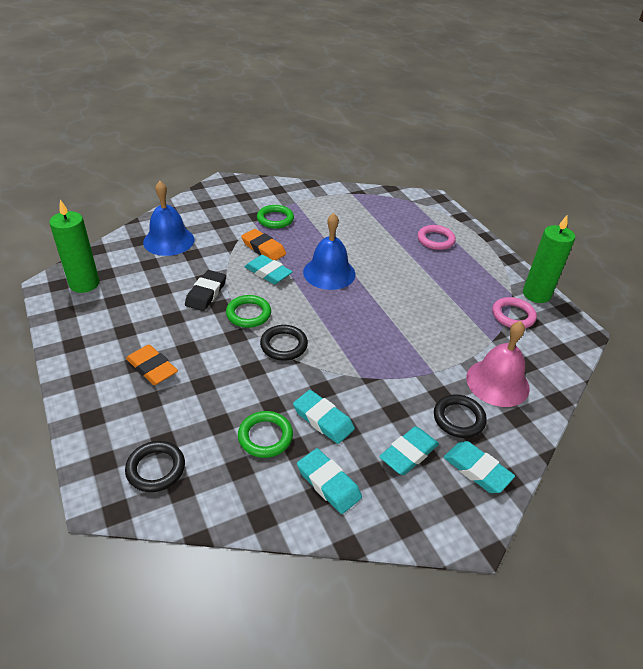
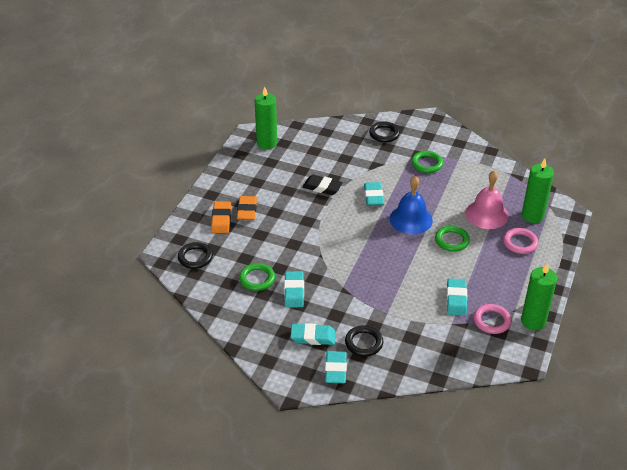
camera: 50 degrees right, 0 degrees up
blue bell [143,181,195,256] -> none
black eraser [185,270,226,311] -> black eraser turned 45 degrees clockwise [302,175,343,195]
green ring [226,295,271,328] -> green ring moved to [435,226,470,252]
orange eraser [241,229,286,260] -> orange eraser moved to [211,201,231,233]
black ring [260,325,308,361] -> black ring moved to [369,121,400,143]
turquoise eraser [297,448,362,514] -> turquoise eraser moved to [447,278,467,316]
pink bell [466,321,530,407] -> pink bell moved to [466,171,508,229]
none -> green candle [522,159,554,223]

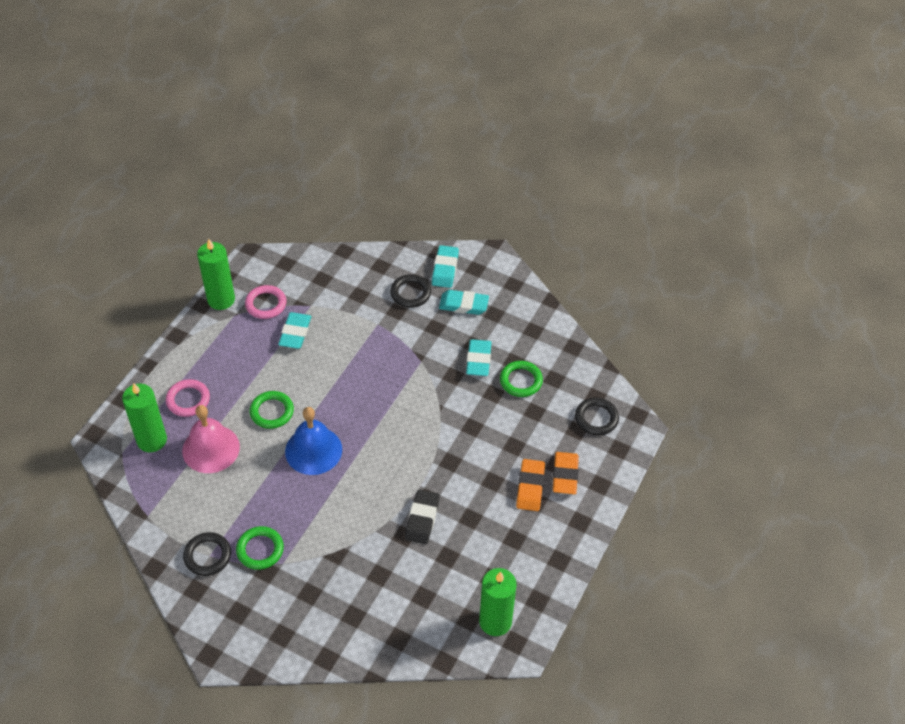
camera: 175 degrees left, 10 degrees up
black eraser [302,175,343,195] -> black eraser turned 75 degrees clockwise [405,490,440,544]
turquoise eraser [364,182,384,206] -> none
black ring [369,121,400,143] -> black ring moved to [183,532,231,576]

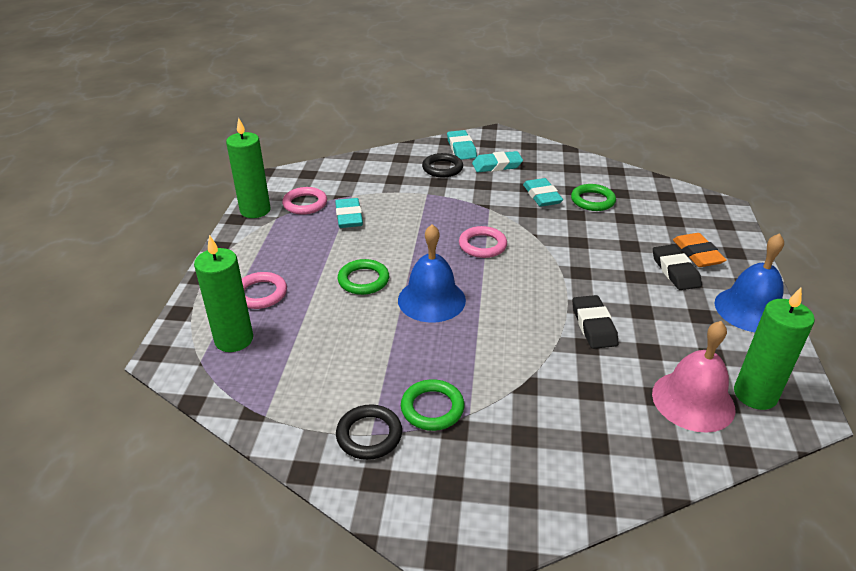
camera: 20 degrees left, 15 degrees down
pink bell [182,405,240,473] -> pink bell moved to [652,321,735,433]
orange eraser [516,459,545,511] -> black eraser [653,244,702,290]
black ring [575,398,619,435] -> none
none -> pink ring [459,226,507,258]
none -> blue bell [714,233,784,332]

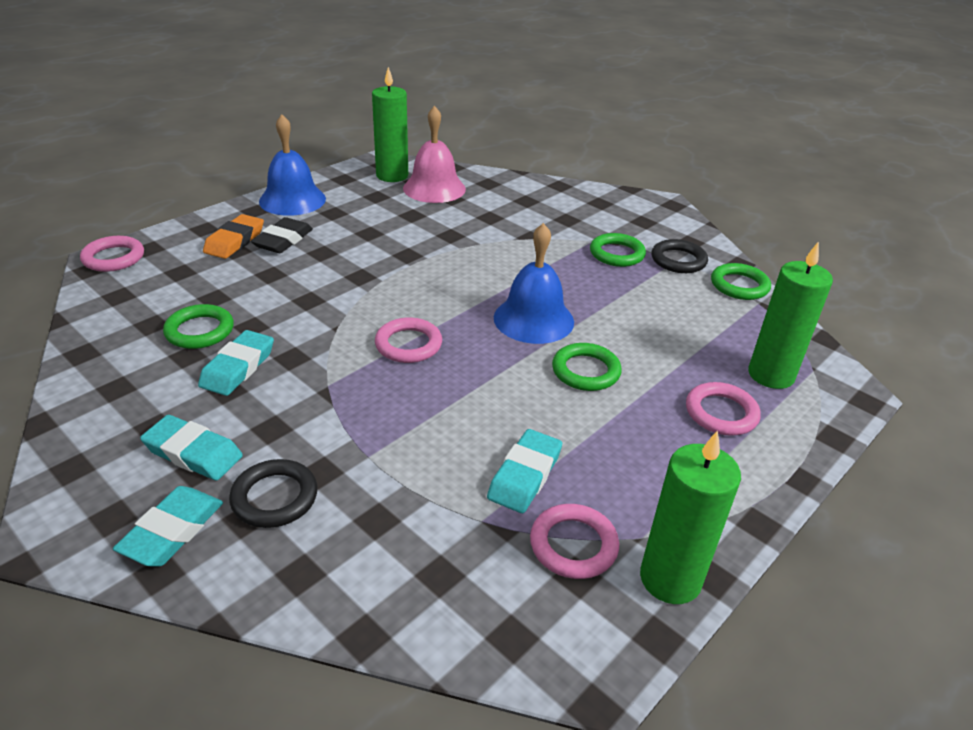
camera: 145 degrees left, 0 degrees up
black eraser [573,295,618,349] -> none
none -> pink ring [80,236,144,272]
none -> green ring [711,263,771,300]

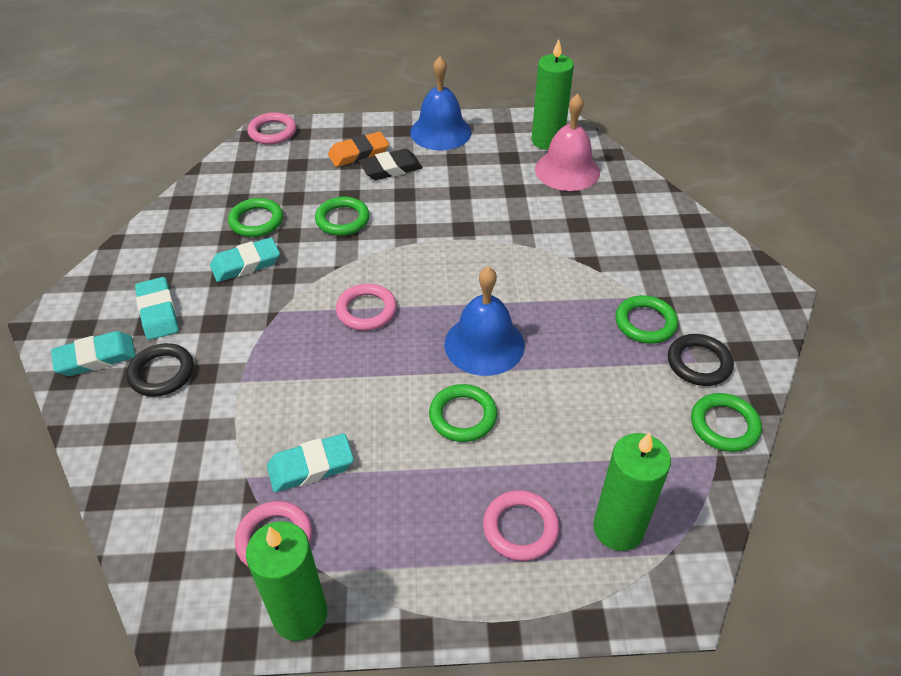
camera: 45 degrees right, 10 degrees up
none -> green ring [315,197,370,236]

